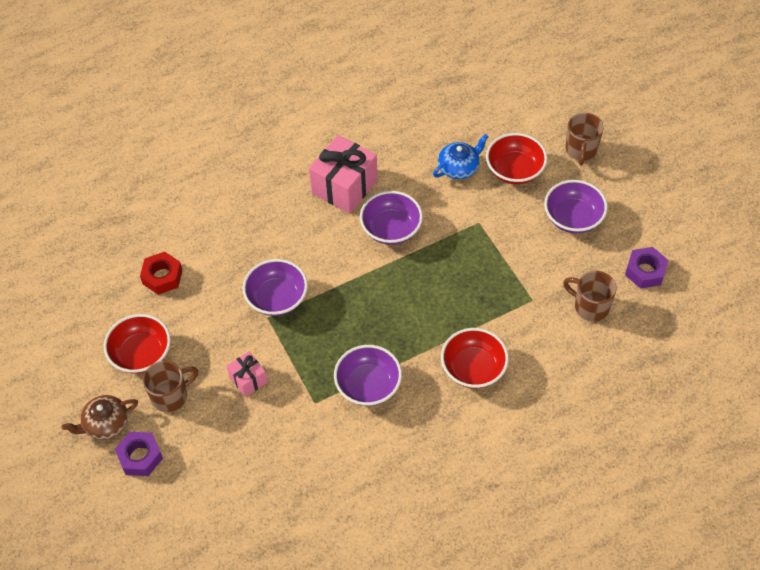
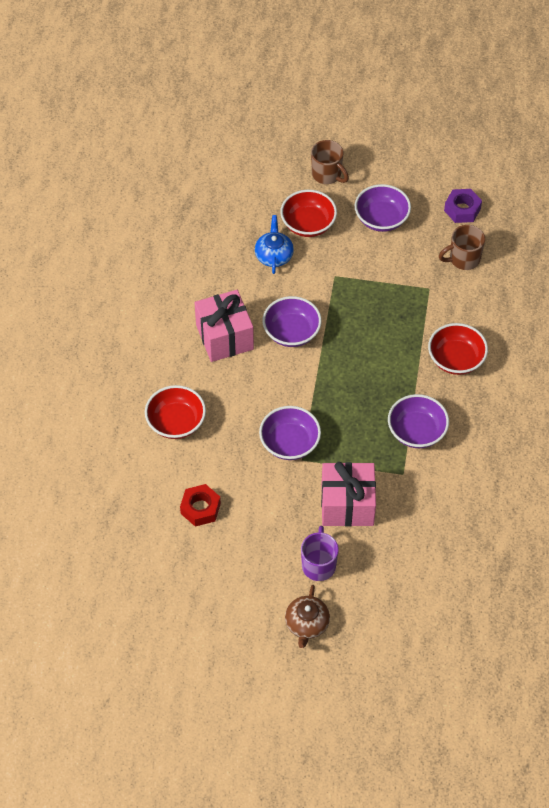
camera: 55 degrees left, 0 degrees up
red bowl [104,314,171,374] -> red bowl moved to [145,385,206,439]
purple nut [115,432,163,476] -> none
brown mug [143,361,199,412] -> purple mug [301,526,339,581]
pink gift [227,351,268,397] -> pink gift [321,462,376,527], size x1.89

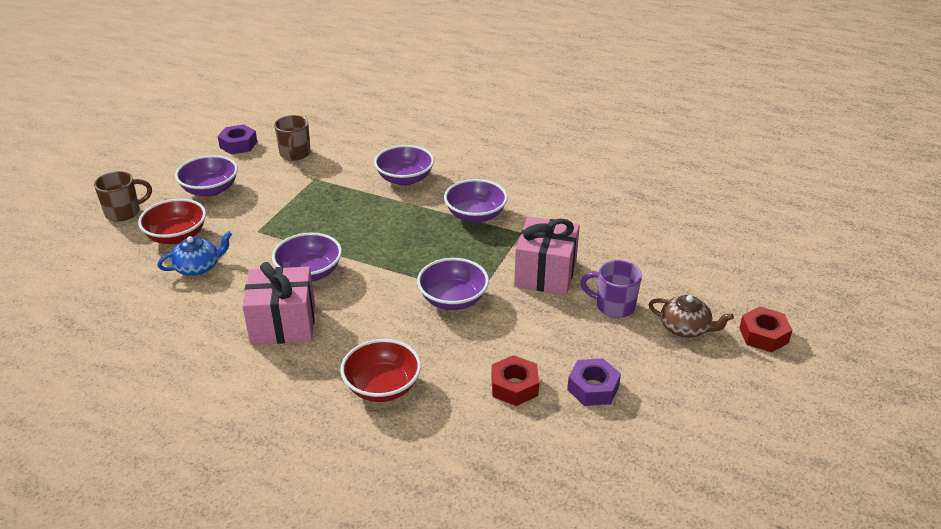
camera: 75 degrees left, 20 degrees down
blue teapot [255,215,294,274] -> blue teapot turned 135 degrees clockwise [157,231,232,276]
red bowl [428,323,488,375] -> purple bowl [374,145,434,186]
none -> purple nut [567,358,621,406]
none -> red nut [739,306,793,353]

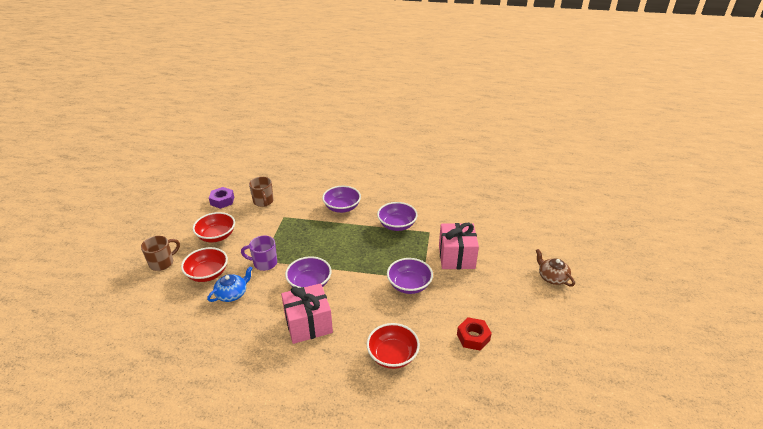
camera: 15 degrees left, 0 degrees up
purple bowl [175,155,238,197] -> red bowl [193,212,235,242]
purple nut [567,358,621,406] -> none
purple mug [580,260,642,318] -> purple mug moved to [241,236,277,271]
brown teapot [648,295,734,338] -> brown teapot turned 135 degrees counterclockwise [535,249,575,287]
red nut [739,306,793,353] -> none

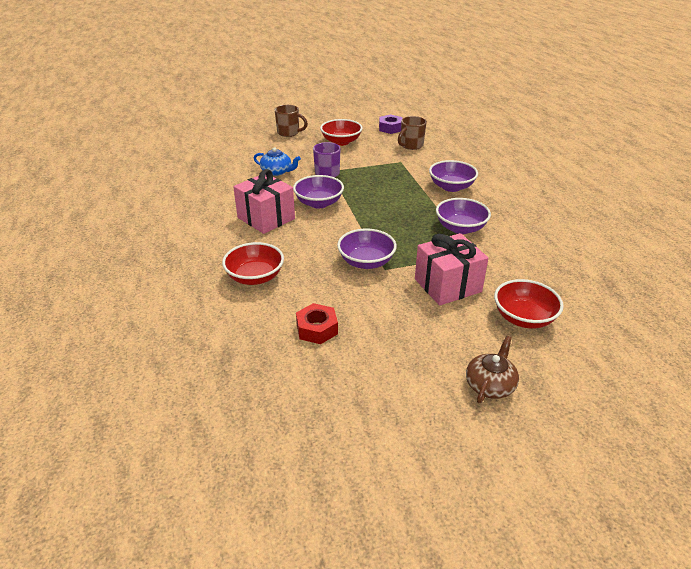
camera: 65 degrees right, 0 degrees up
red bowl [181,247,228,282] -> red bowl moved to [494,279,564,328]

